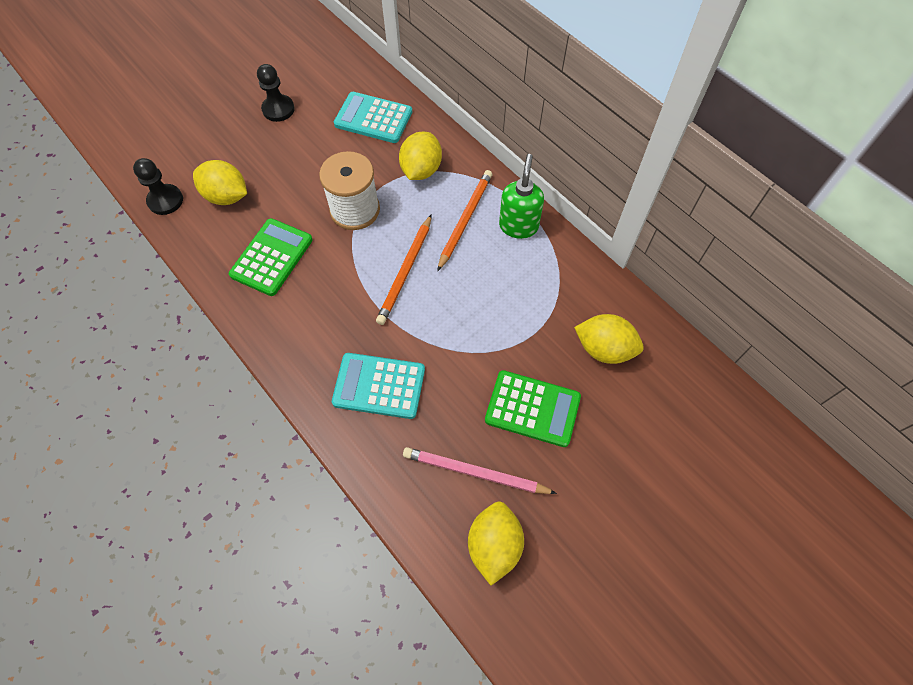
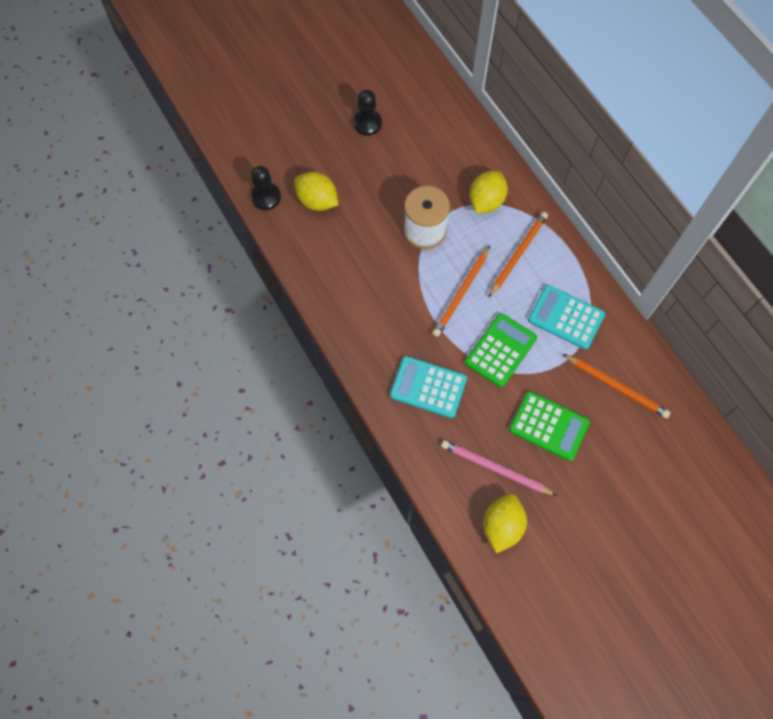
camera: 10 degrees right, 5 degrees up
green calculator [229,218,313,296] -> green calculator moved to [465,313,537,388]
turquoise calculator [334,92,412,143] -> turquoise calculator moved to [528,285,605,350]
green soap dispenser [499,154,544,239] -> none
yellow lemon [574,314,644,364] -> orange pencil [563,354,671,419]

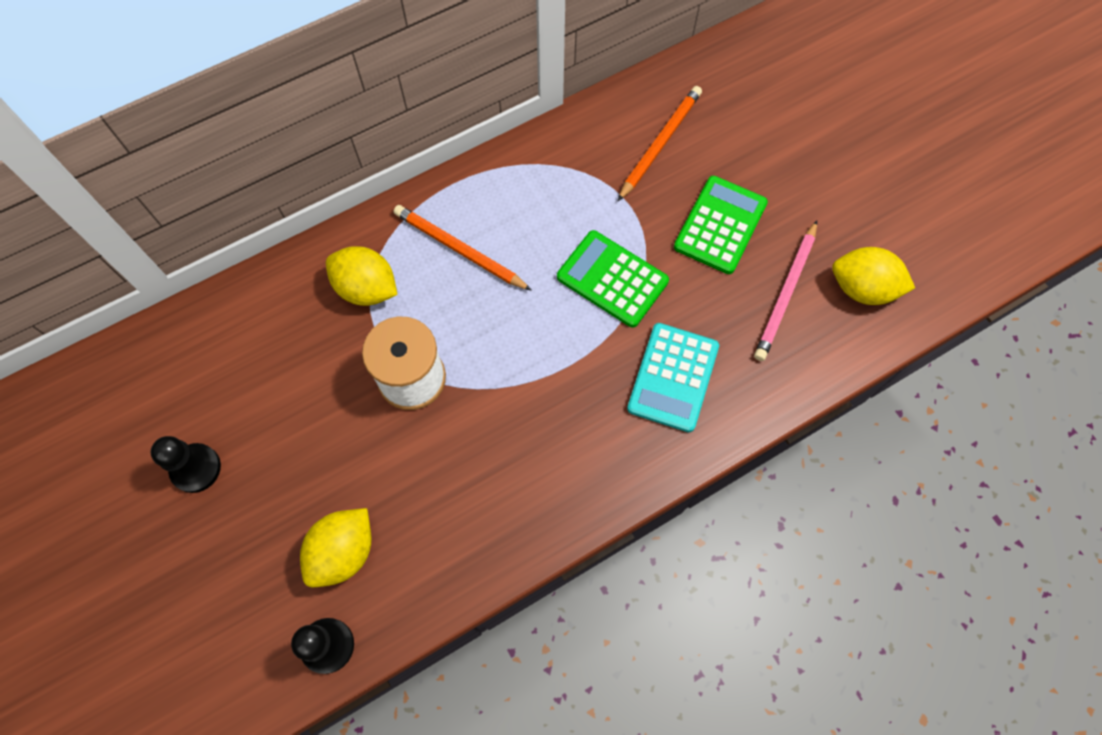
camera: 90 degrees left, 0 degrees up
orange pencil [432,246,490,337] -> none
turquoise calculator [528,285,605,350] -> none

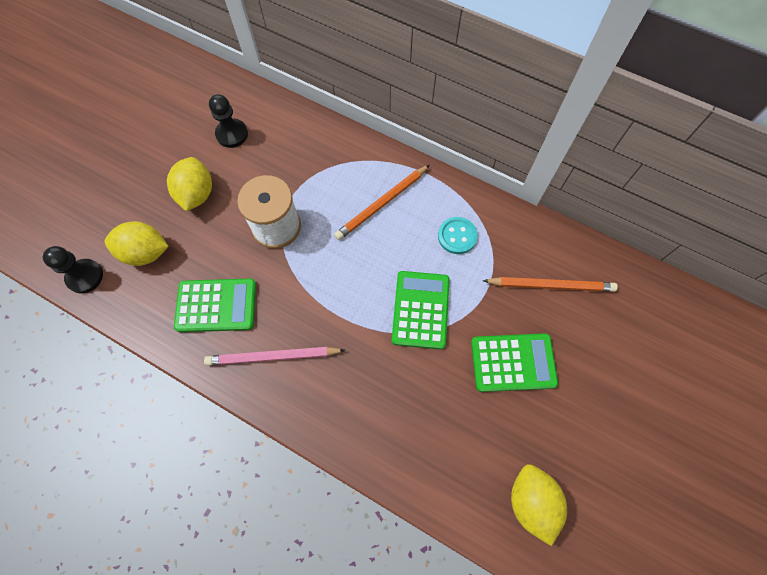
camera: 60 degrees right, 0 degrees up
black pawn [151,436,221,493] -> black pawn moved to [209,94,248,148]
yellow lemon [326,246,397,306] -> yellow lemon moved to [167,157,212,211]
orange pencil [394,205,532,291] -> orange pencil turned 135 degrees counterclockwise [334,165,430,240]
turquoise calculator [627,323,719,432] -> none
pink pencil [754,220,817,361] -> pink pencil moved to [204,347,345,366]
none -> green calculator [174,279,256,332]
none -> turquoise button [438,217,478,254]

